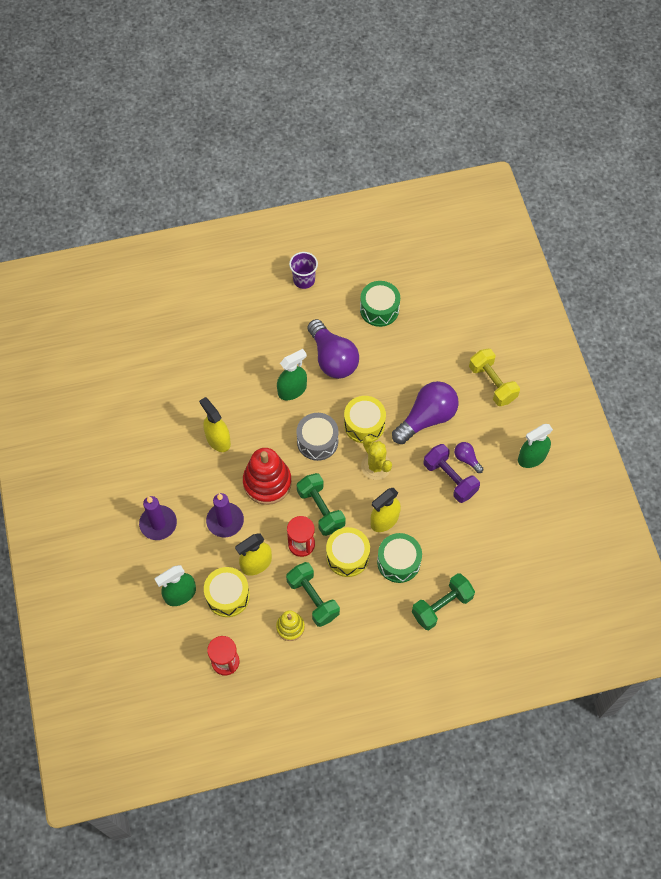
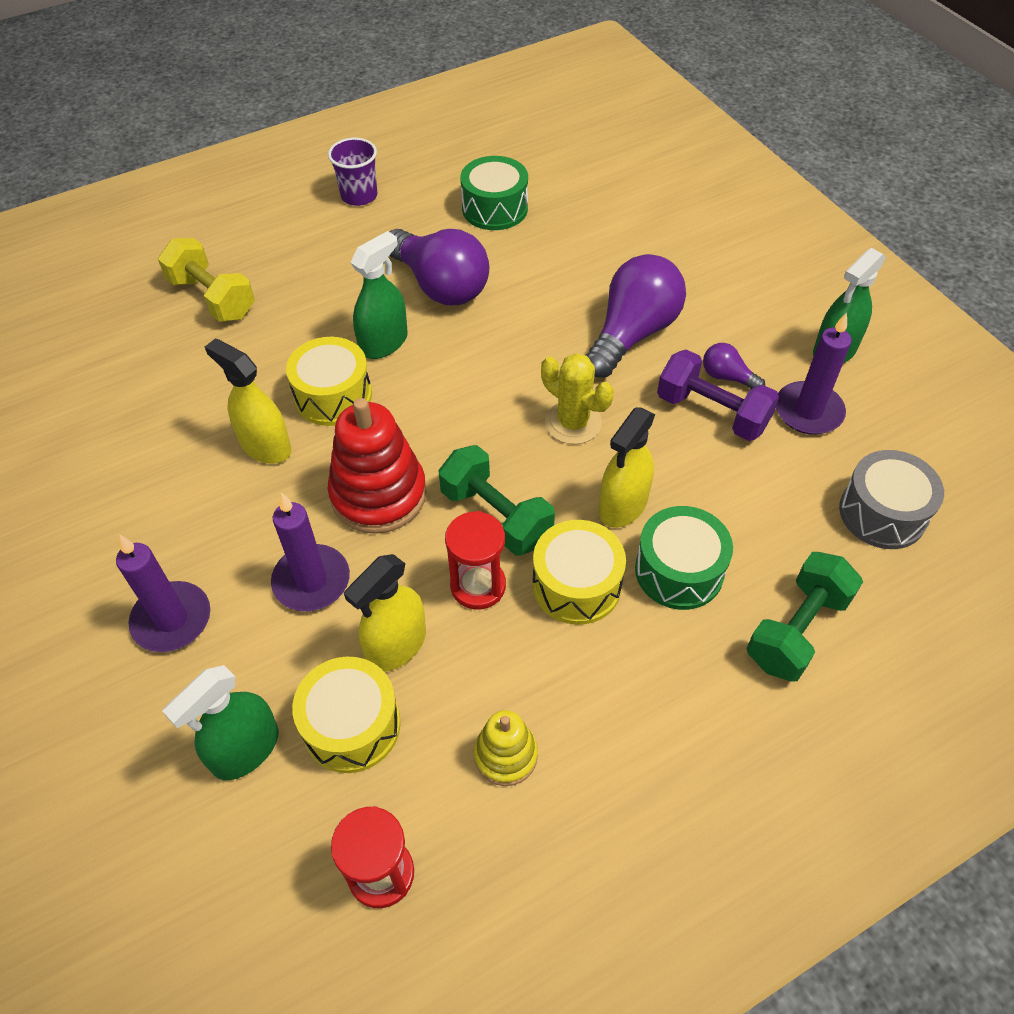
camera: 15 degrees left, 10 degrees down
green dumbbell [286,562,340,627] -> none
grey drum [296,413,339,461] -> grey drum moved to [839,450,944,549]
yellow drum [344,396,386,443] -> yellow drum moved to [286,337,372,426]
yellow dumbbell [469,349,520,406] -> yellow dumbbell moved to [158,238,255,322]
none -> purple candle [776,312,852,435]

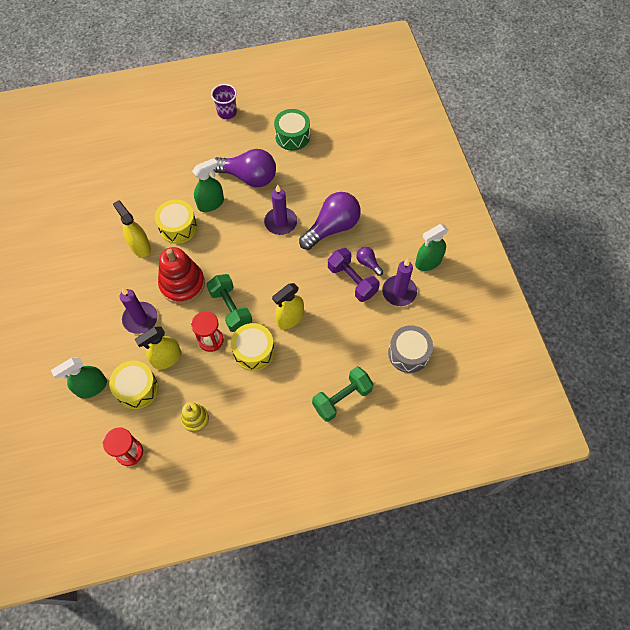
camera: 15 degrees right, 10 degrees up
purple candle [116,535,210,652] -> purple candle moved to [264,184,297,235]
yellow dumbbell [158,238,255,322] -> none
purple light bulb [389,229,489,305] -> purple light bulb turned 45 degrees counterclockwise [213,149,276,187]
yellow cactus [541,353,614,444] -> none
green drum [635,506,733,610] -> none

